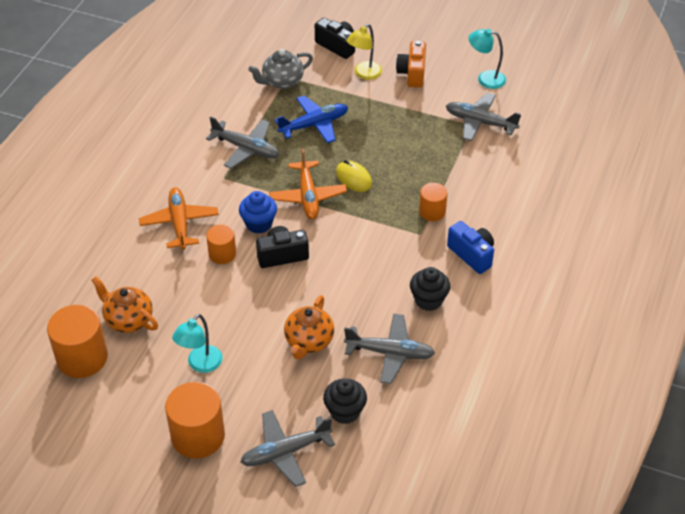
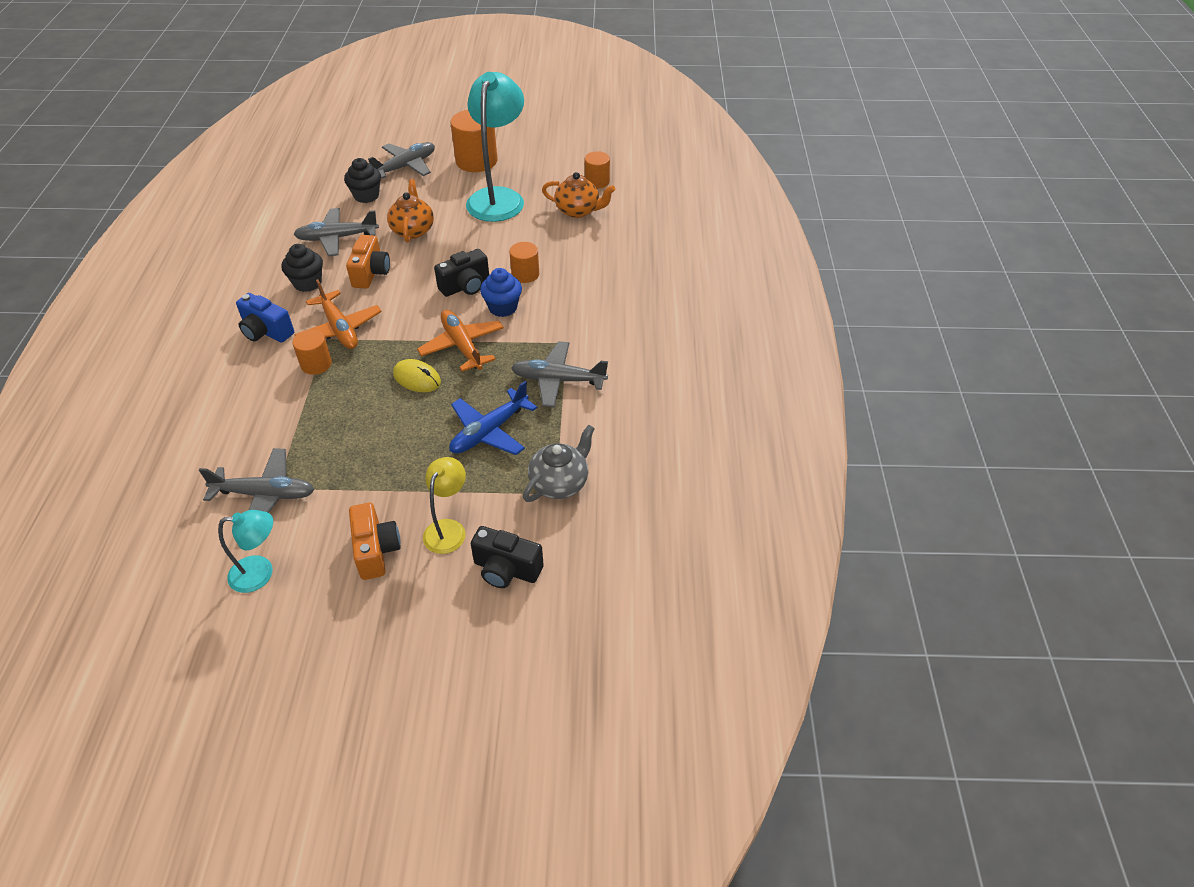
camera: 160 degrees right, 0 degrees up
orange cylinder [47,305,108,378] -> orange cylinder [585,151,610,189], size x0.58
orange plane [139,187,219,250] -> orange plane moved to [294,279,382,349]
turquoise lamp [172,314,223,373] -> turquoise lamp [466,72,524,222], size x1.94
none -> orange camera [346,235,390,289]

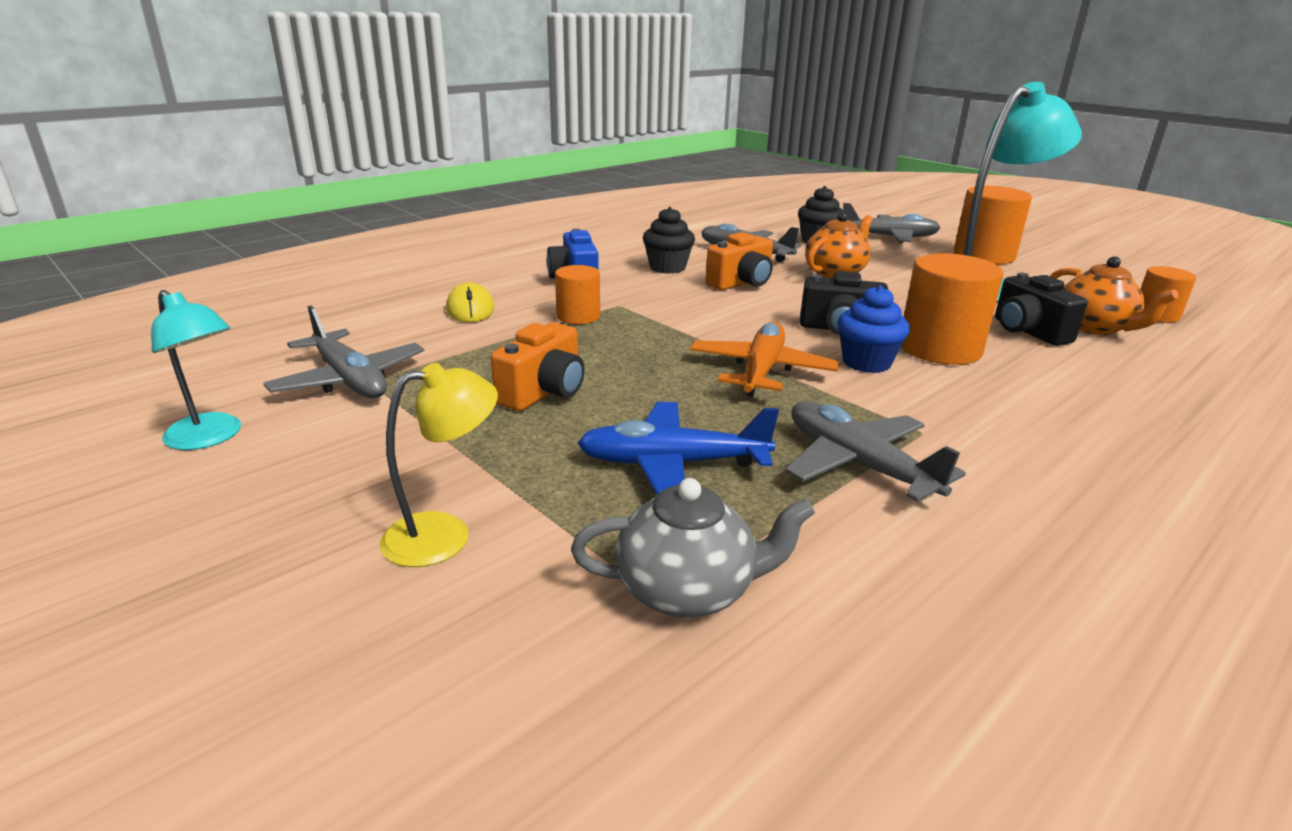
camera: 45 degrees right, 20 degrees down
orange plane [294,279,382,349] -> none
orange camera [349,503,401,580] -> orange camera moved to [491,322,585,411]
yellow mouse [393,359,441,392] -> yellow mouse moved to [446,282,494,322]
black camera [471,526,544,588] -> black camera moved to [995,272,1088,346]
orange cylinder [509,242,539,283] -> orange cylinder [901,253,1004,365], size x1.72

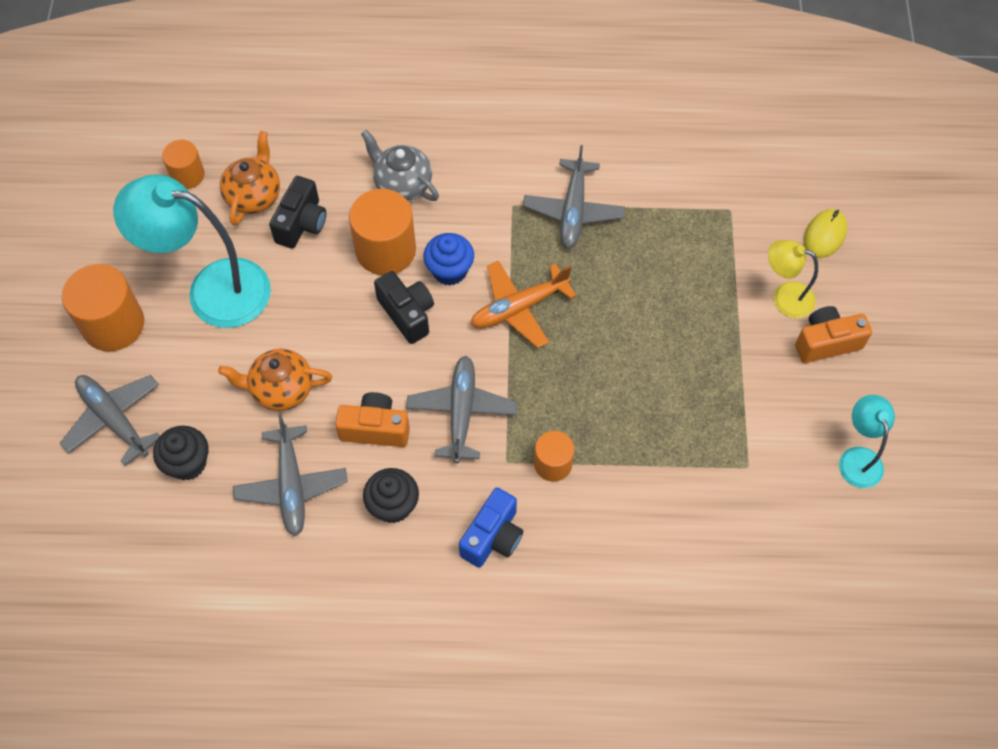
camera: 135 degrees left, 35 degrees up
grey plane [263,305,425,398] -> grey plane moved to [406,356,517,463]
yellow mouse [446,282,494,322] -> yellow mouse moved to [804,209,847,258]
orange camera [491,322,585,411] -> orange camera moved to [795,306,872,363]
grey teapot [571,478,815,618] -> grey teapot moved to [361,130,439,201]
blue plane [578,402,779,495] -> none

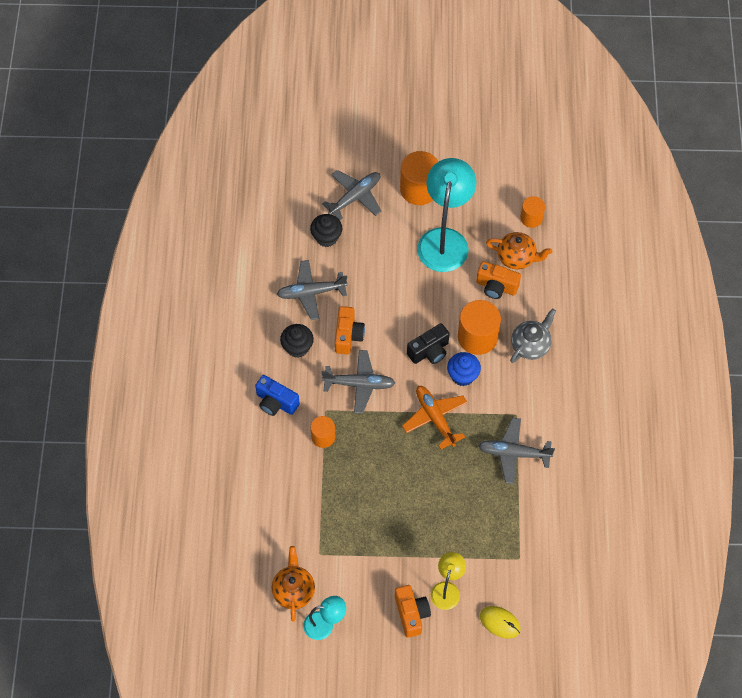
camera: 90 degrees right, 0 degrees up
orange teapot [218,349,332,411] -> orange teapot moved to [272,546,315,621]
black camera [269,176,326,249] -> orange camera [476,261,521,299]

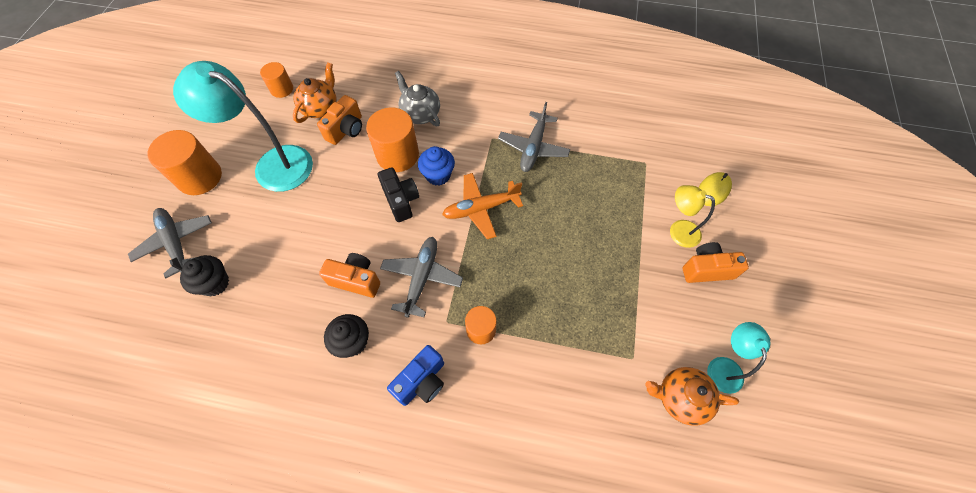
camera: 80 degrees left, 0 degrees up
grey plane [277,260,348,320] -> none

